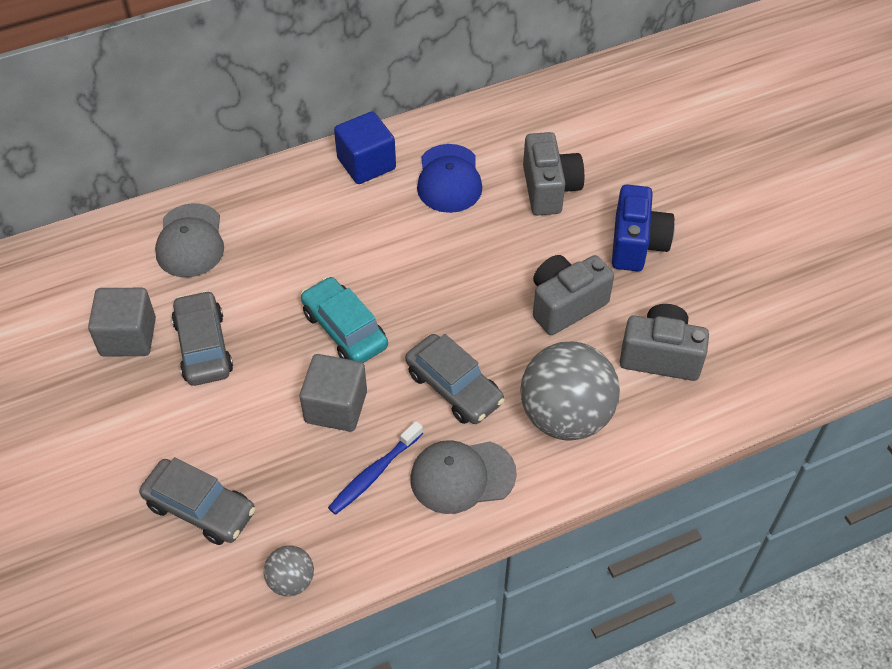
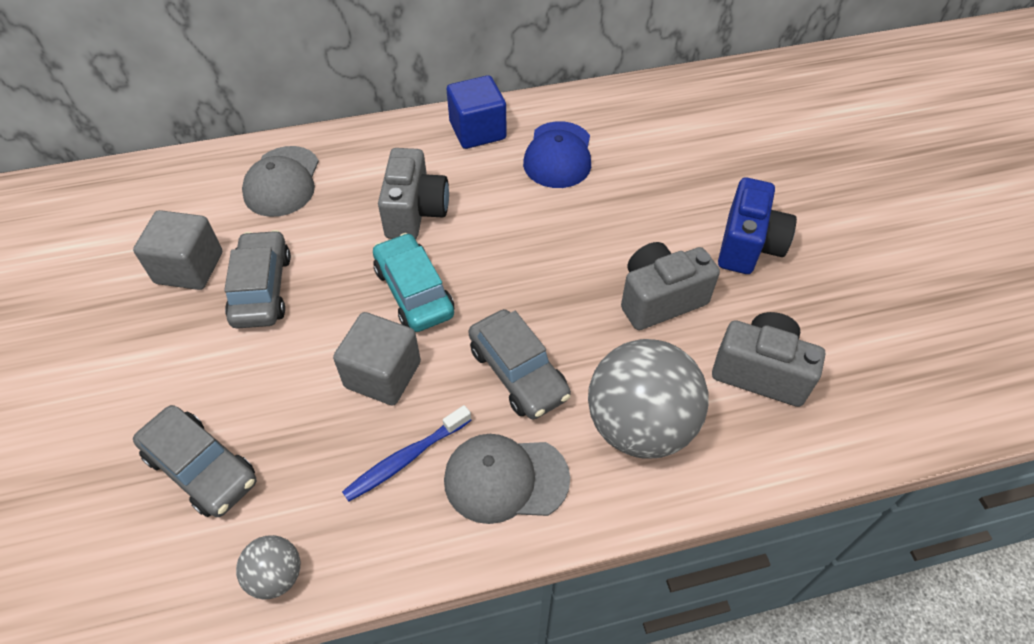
camera: 10 degrees right, 0 degrees up
grey camera [523,132,584,216] -> grey camera moved to [378,148,449,239]

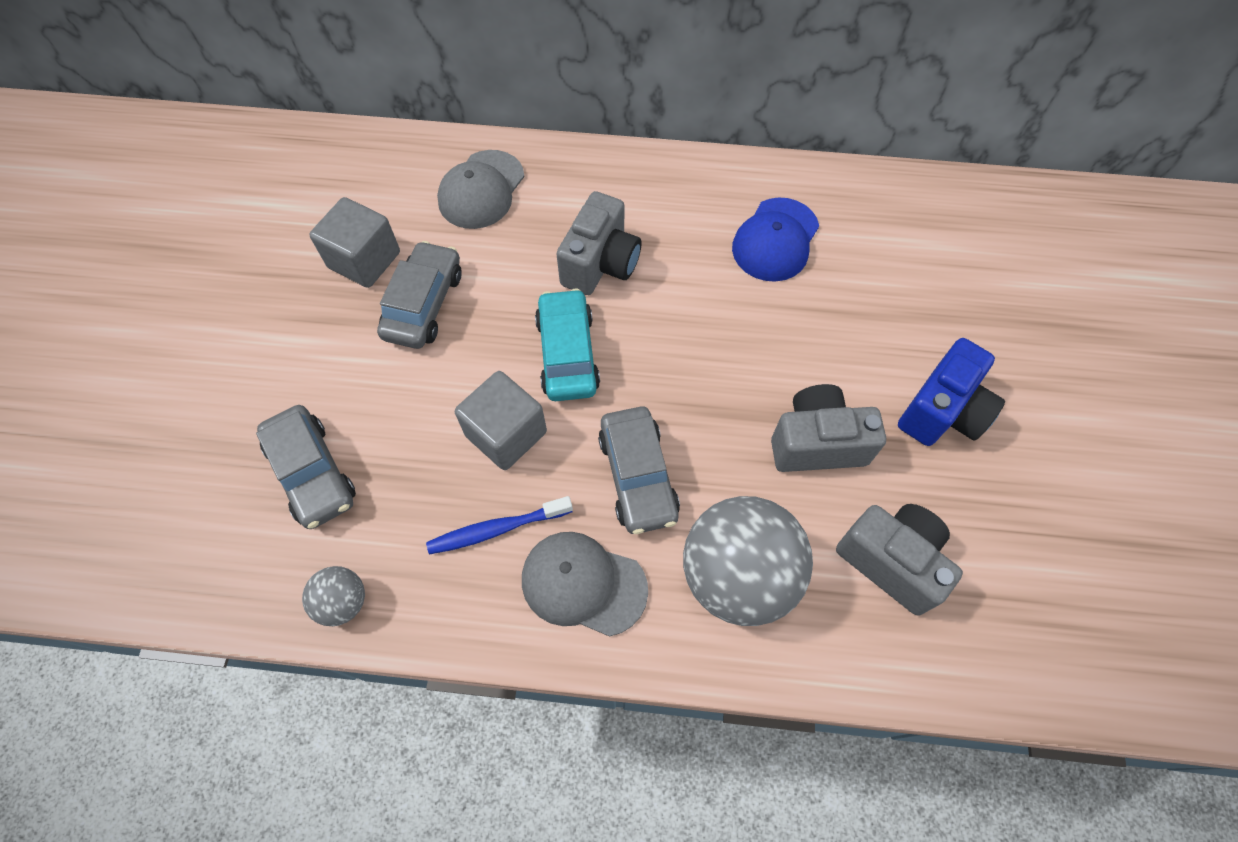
camera: 20 degrees right, 10 degrees up
blue cube [447,75,507,149] -> none

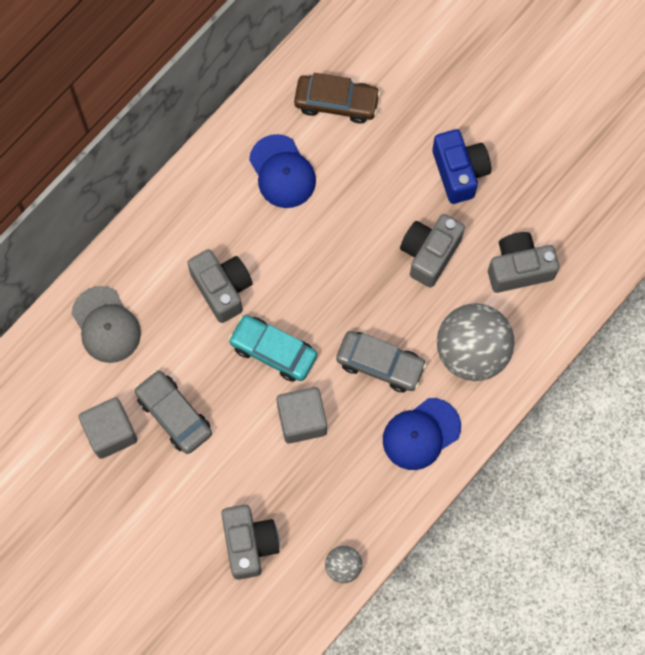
camera: 55 degrees left, 10 degrees up
grey car [256,405,356,529] -> grey camera [221,505,279,580]
blue toothbrush [426,496,573,554] -> none
grey cap [522,532,648,637] -> blue cap [383,398,461,470]
none -> brown car [294,73,381,124]

